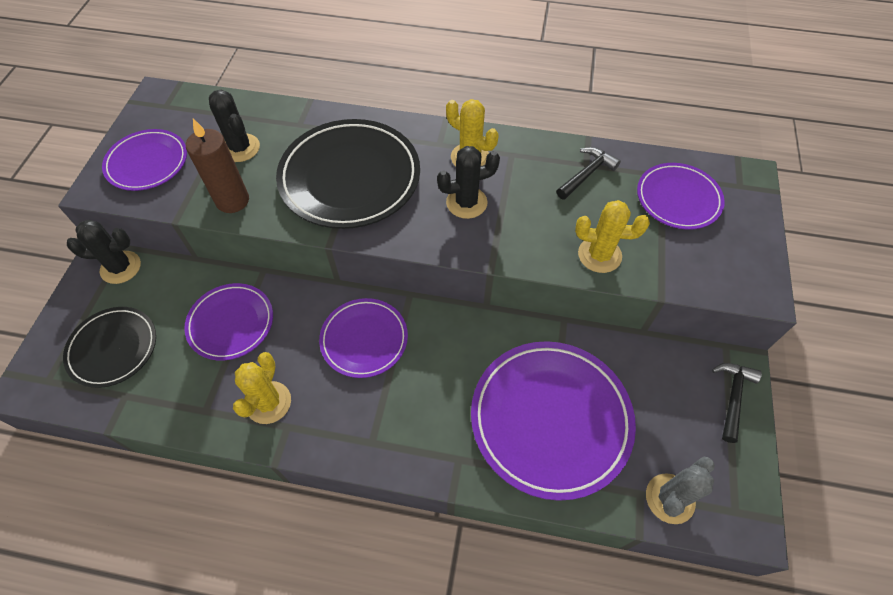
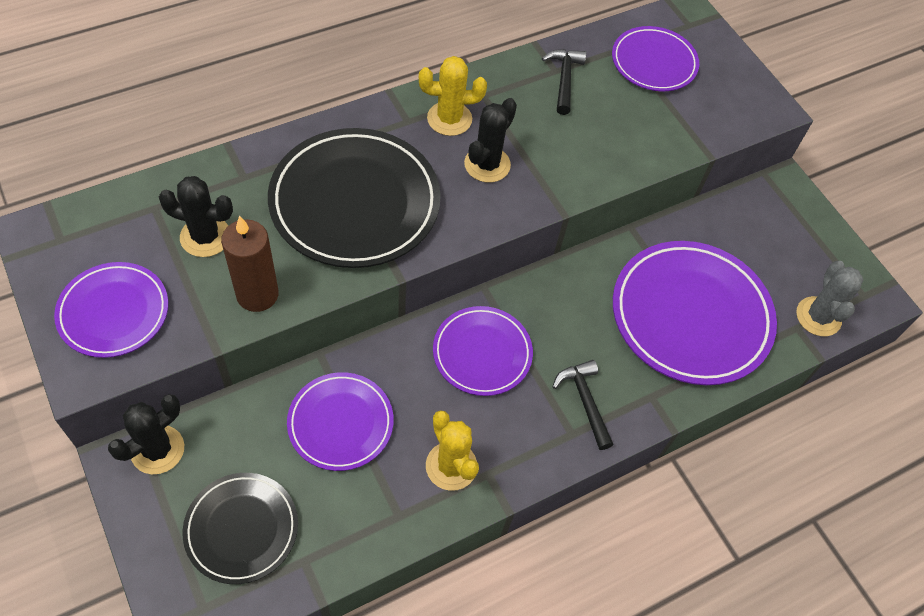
camera: 45 degrees left, 0 degrees up
yellow cactus [575,200,650,273] -> none
black hammer [712,363,762,443] -> black hammer moved to [553,360,614,450]

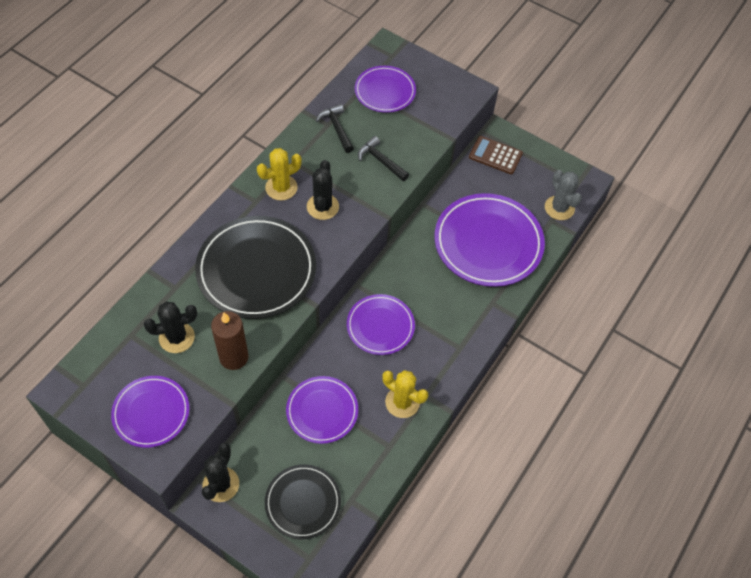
camera: 25 degrees left, 0 degrees up
black hammer [553,360,614,450] -> black hammer moved to [358,136,409,181]
none -> brown calculator [469,136,523,174]

